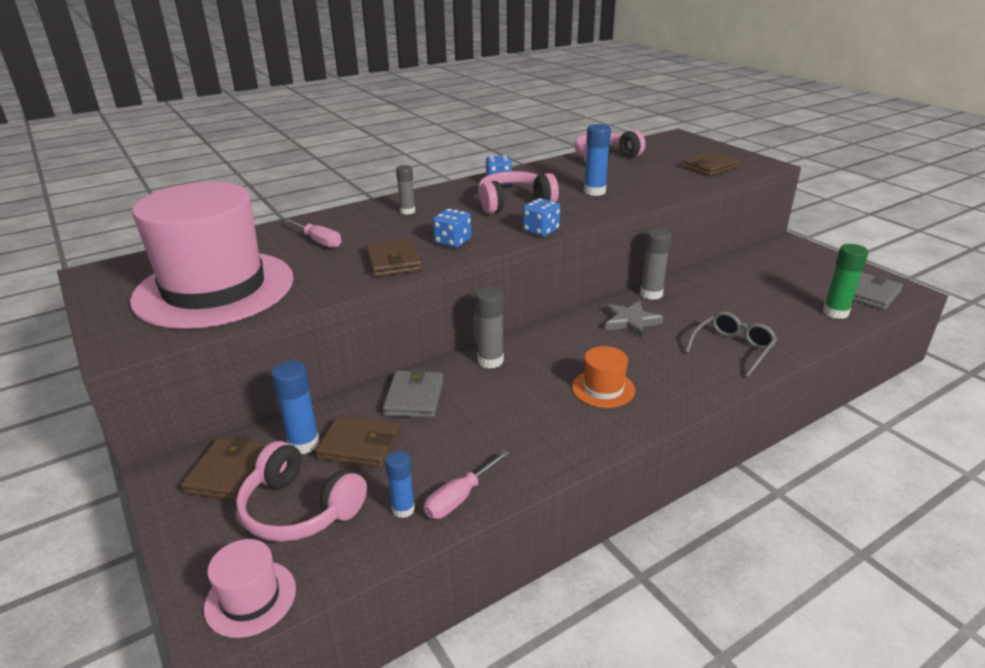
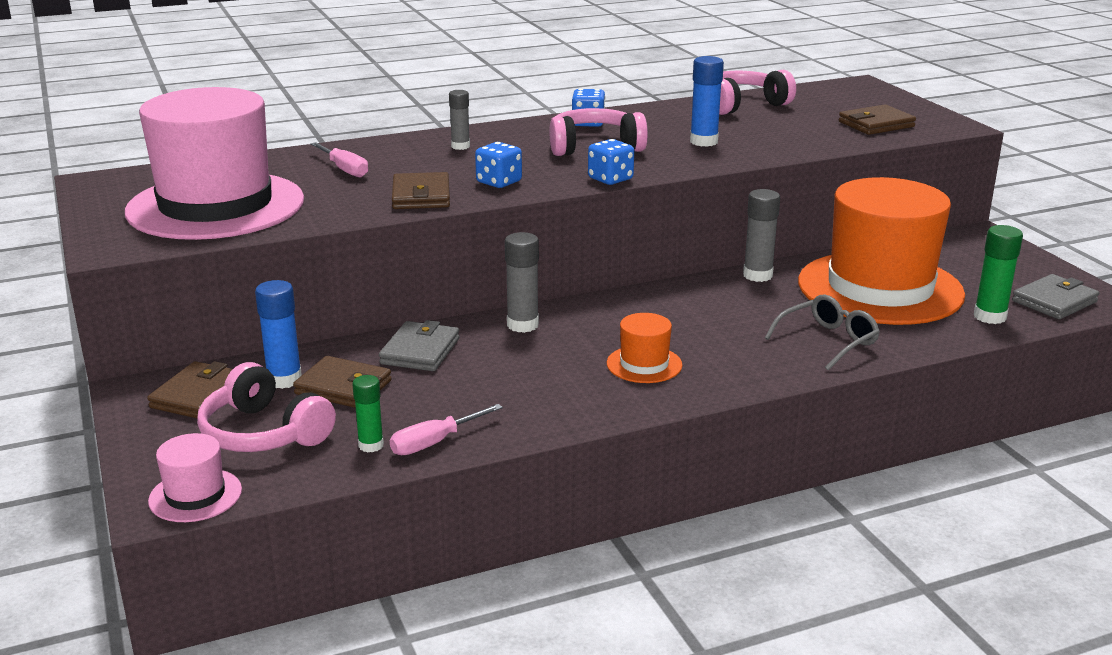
camera: 10 degrees right, 5 degrees down
blue glue stick [385,451,415,518] -> green glue stick [352,375,384,452]
grey star [605,301,663,338] -> none
none -> orange hat [798,177,965,325]

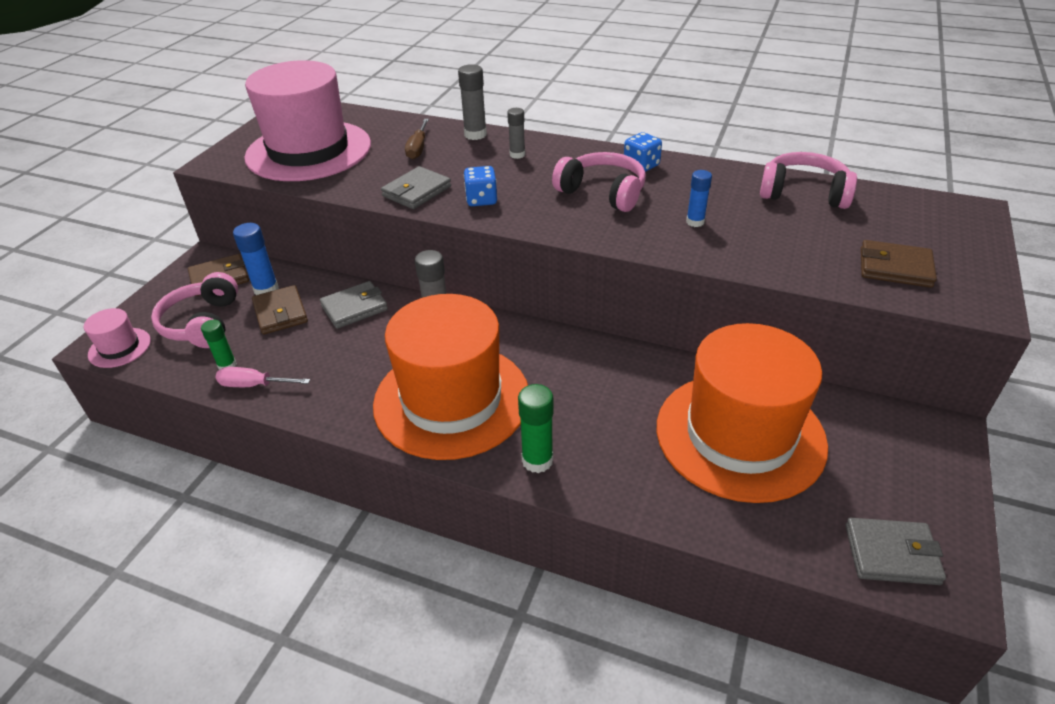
camera: 45 degrees right, 15 degrees up
pink screwdriver [311,142,368,178] -> brown screwdriver [405,119,429,159]
brown wallet [392,172,450,209] -> grey wallet [381,166,451,209]
blue dice [588,139,634,185] -> none
orange hat [607,313,682,383] -> orange hat [373,294,528,460], size x2.42
blue glue stick [690,56,724,147] -> blue glue stick [686,170,712,227], size x0.66
grey glue stick [743,189,780,282] -> grey glue stick moved to [458,64,487,140]
grey glasses [765,295,880,370] -> none
green glue stick [974,225,1023,324] -> green glue stick moved to [518,384,554,473]

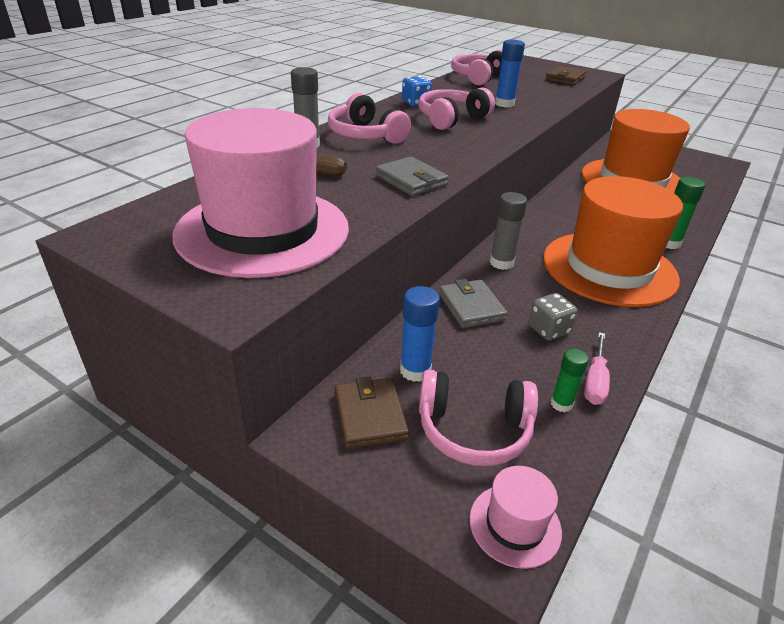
camera: 80 degrees left, 5 degrees down
brown wallet [252,285,308,335] -> none
blue dice [464,166,497,206] -> none
grey glue stick [507,108,525,159] -> pink headphones [328,93,411,144]
blue glue stick [686,170,712,227] -> blue glue stick [495,40,525,108], size x1.51
grey wallet [845,518,946,585] -> none
none -> grey dice [529,293,577,341]

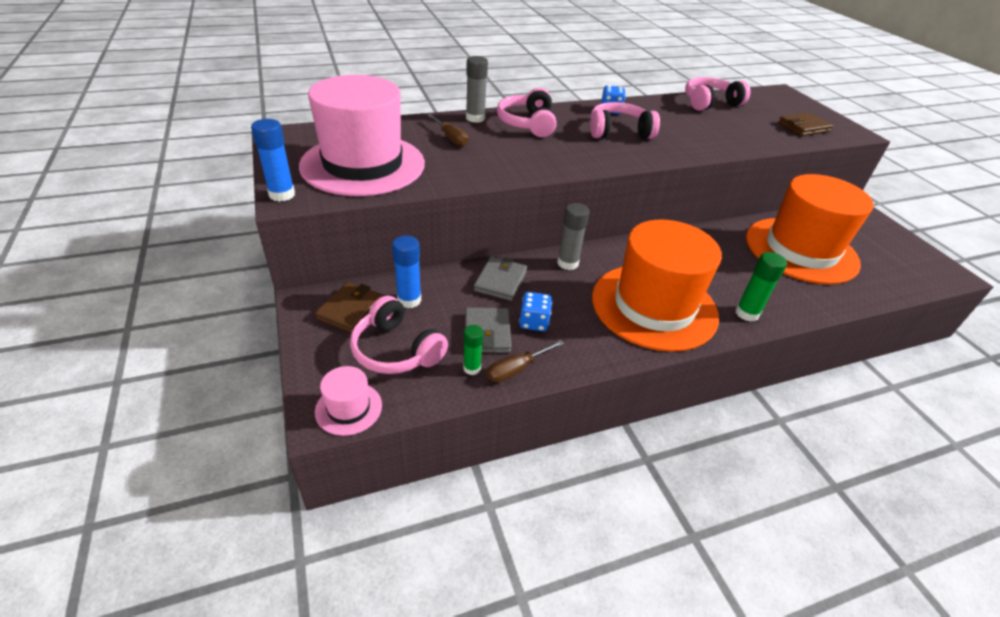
camera: 35 degrees right, 5 degrees up
grey wallet [376,157,449,196] -> grey wallet moved to [465,307,512,353]
blue glue stick [495,40,525,108] -> blue glue stick moved to [251,119,295,202]
grey dice [529,293,577,341] -> blue dice [519,292,552,331]
pink screwdriver [584,332,610,405] -> brown screwdriver [487,340,564,382]

